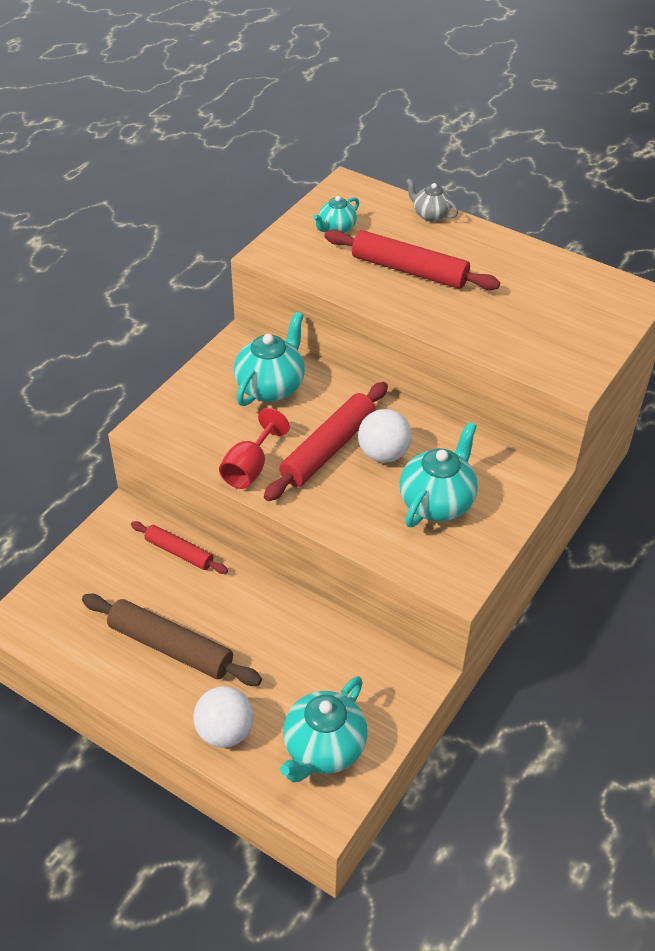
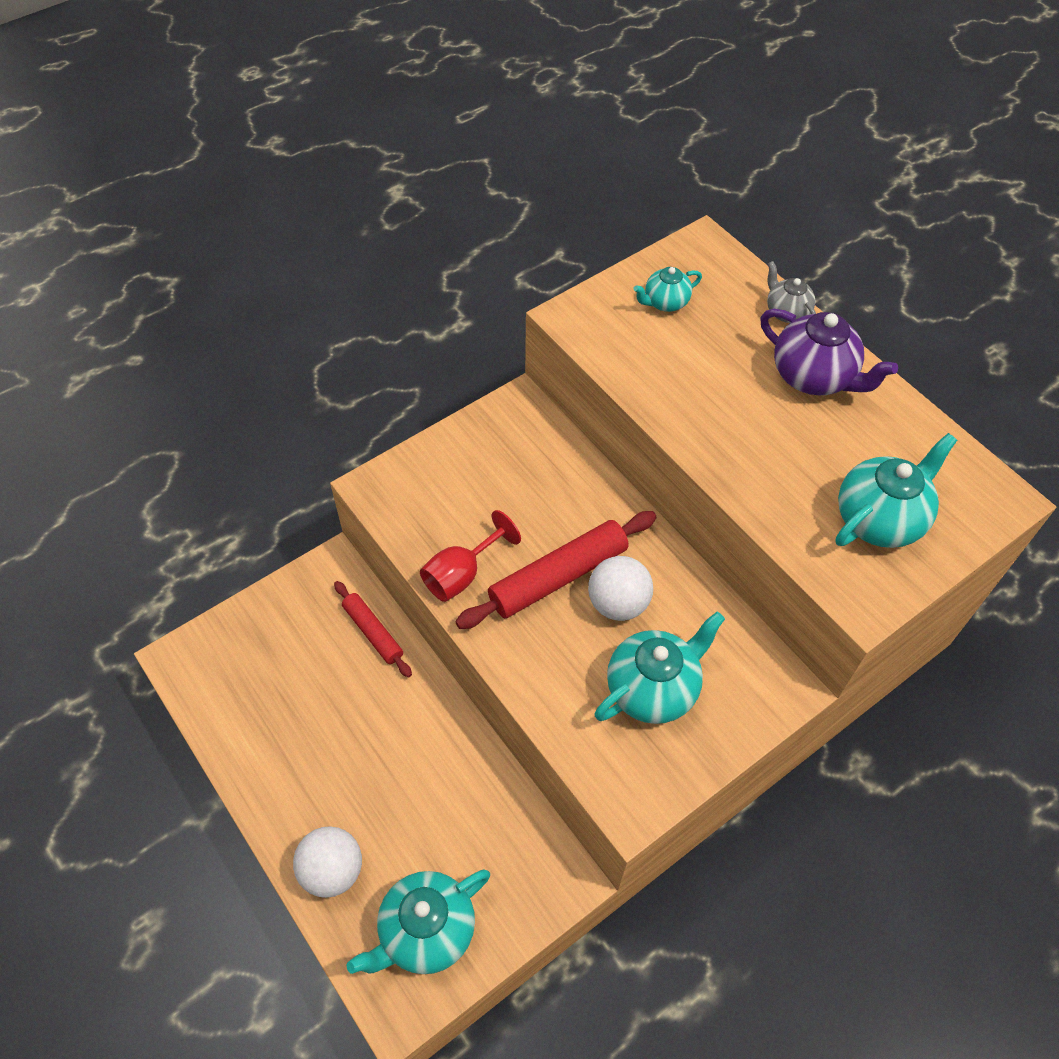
camera: 20 degrees right, 10 degrees up
brown rolling pin [82,594,262,686] -> none
turquoise teapot [234,312,305,406] -> turquoise teapot moved to [835,433,957,548]
red rolling pin [324,229,500,290] -> none
none -> purple teapot [760,309,898,395]

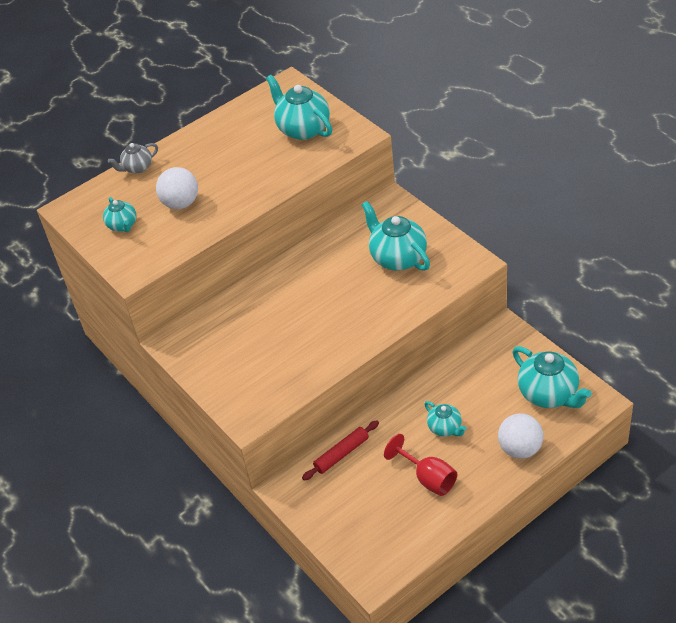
camera: 85 degrees left, 10 degrees down
red goblet [420,510,521,602] -> red goblet moved to [384,434,457,496]
red rolling pin [455,511,657,629] -> none
white ball [588,556,653,621] -> white ball moved to [156,167,198,209]
purple teapot [760,309,898,395] -> none
none -> turquoise teapot [424,401,467,437]

